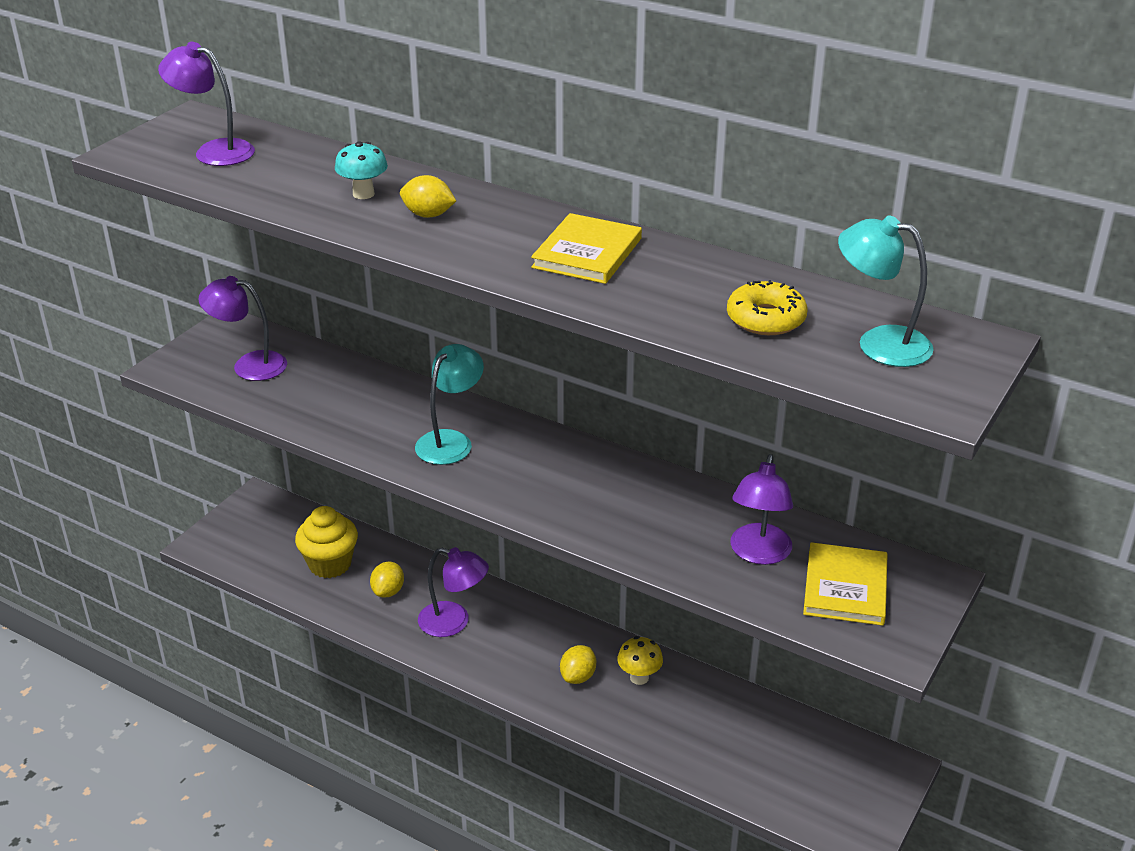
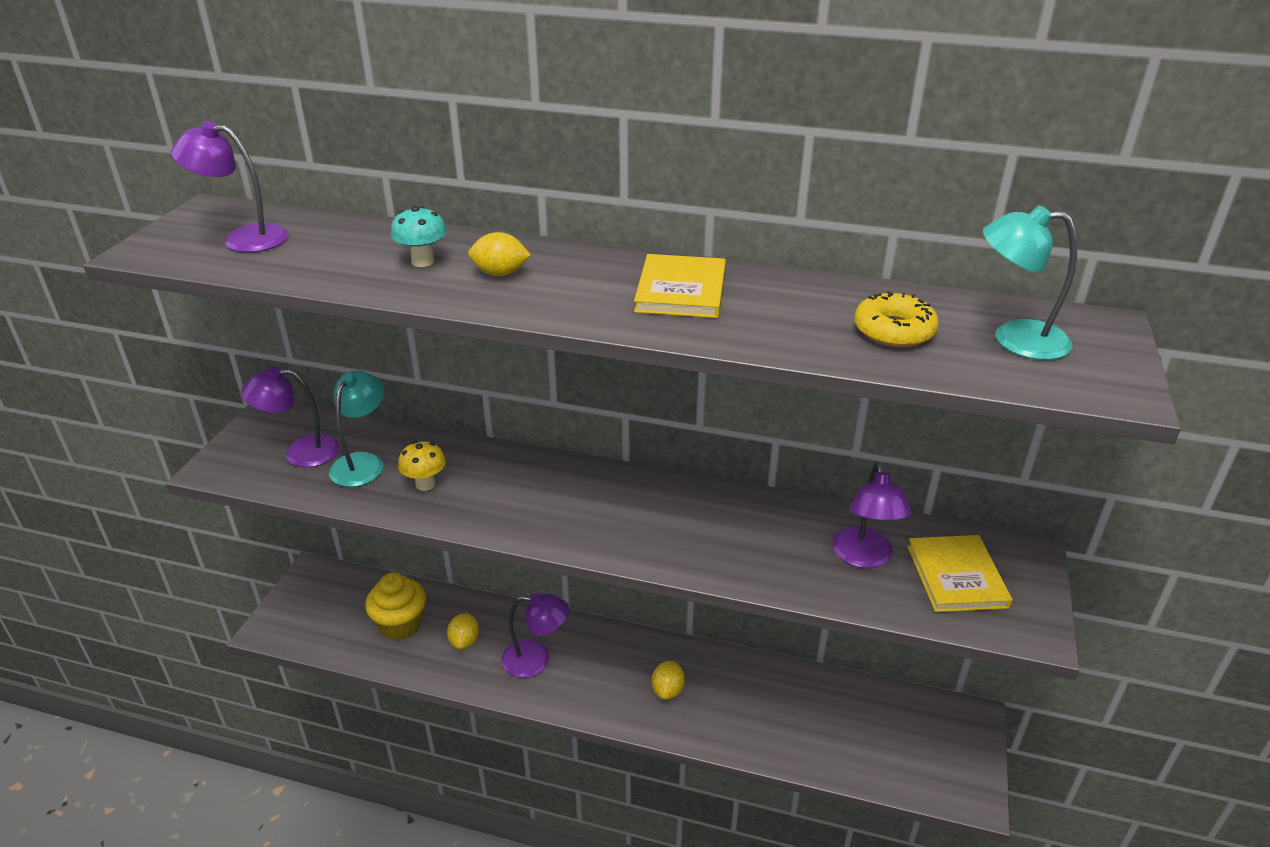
camera: 15 degrees left, 0 degrees up
turquoise lamp [415,344,484,465] -> turquoise lamp moved to [329,371,384,487]
yellow mushroom [617,636,663,685] -> yellow mushroom moved to [398,441,446,491]

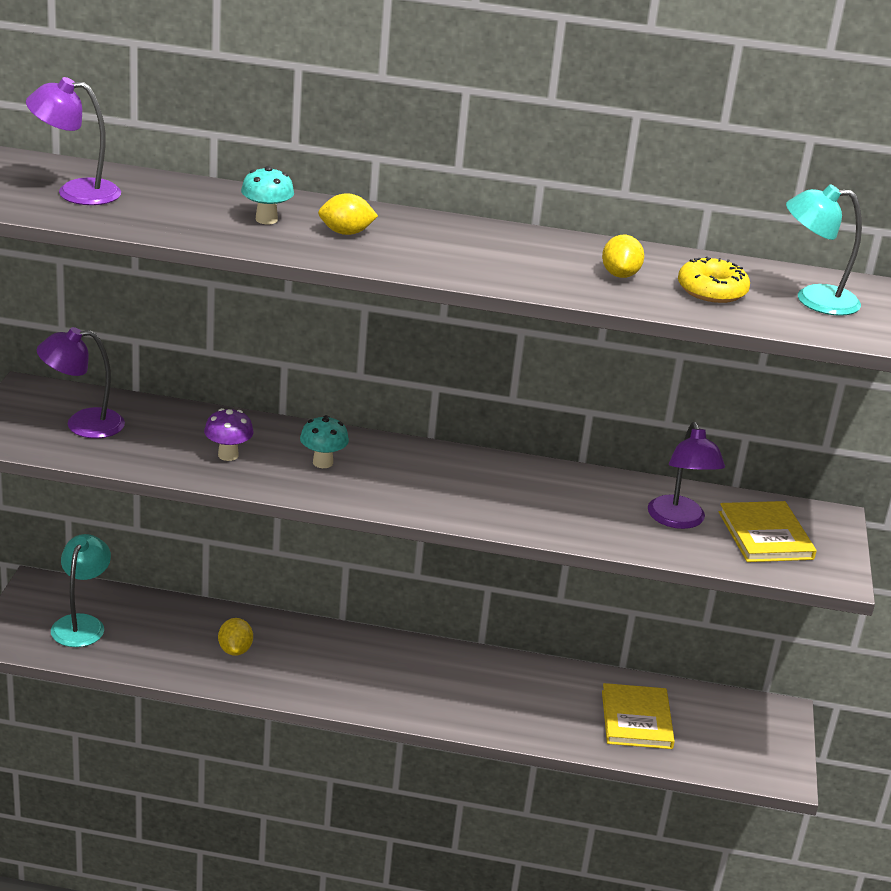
camera: 10 degrees left, 5 degrees down
turquoise lamp [329,371,384,487] -> turquoise lamp moved to [51,534,111,647]
yellow cupcake [365,573,426,640] -> none
yellow mushroom [398,441,446,491] -> purple mushroom [204,408,253,461]
purple lamp [501,593,569,678] -> none
yellow book [634,254,726,318] -> yellow book moved to [602,683,675,749]
yellow lemon [652,661,685,700] -> yellow lemon moved to [602,235,644,278]
none -> turquoise mushroom [300,415,349,468]

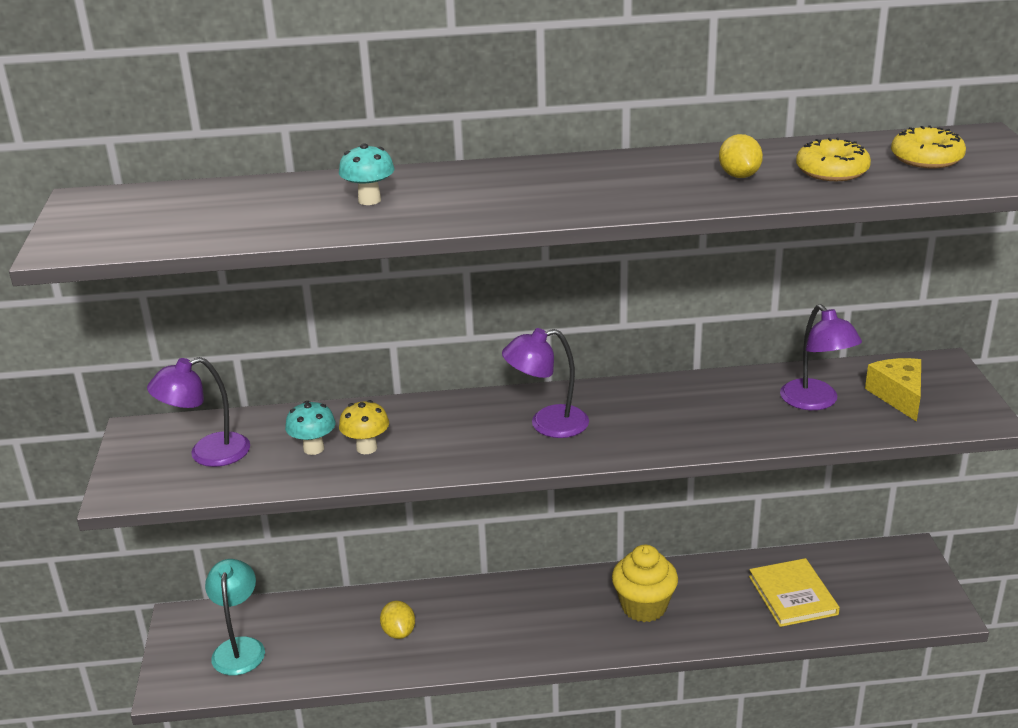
camera: 10 degrees left, 0 degrees up
purple lamp [26,77,121,205] -> purple lamp moved to [502,328,589,438]
purple mushroom [204,408,253,461] -> yellow mushroom [339,400,389,454]
turquoise mushroom [300,415,349,468] -> turquoise mushroom moved to [285,401,336,455]
yellow lemon [318,193,378,235] -> none
yellow book [719,501,817,562] -> yellow cheese [865,358,921,422]
turquoise lamp [786,184,862,316] -> yellow donut [891,125,966,169]
none -> yellow cupcake [612,545,678,622]

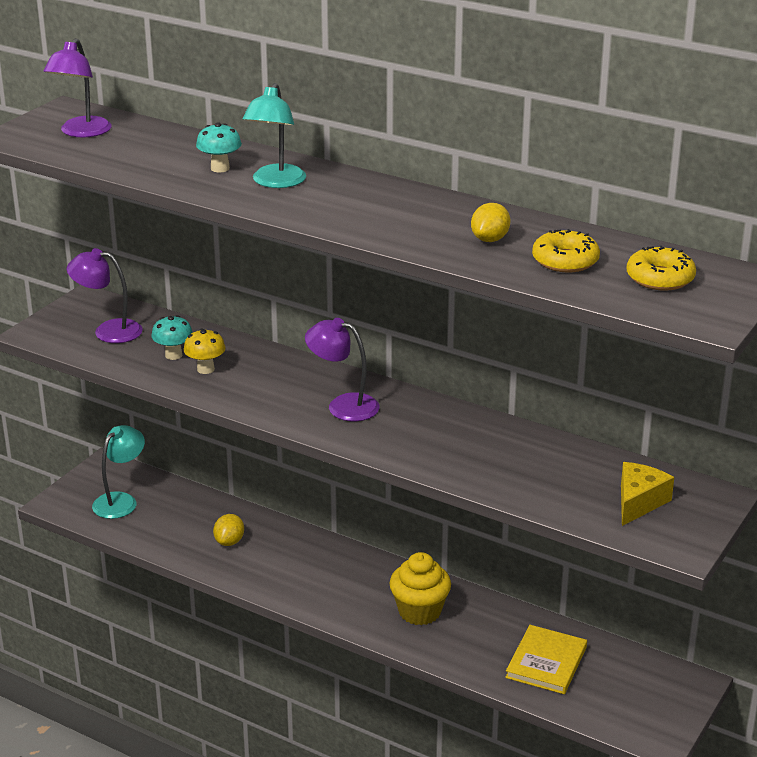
camera: 35 degrees right, 0 degrees up
purple lamp [780,304,862,410] -> purple lamp moved to [44,38,112,137]
none -> turquoise lamp [243,83,306,188]

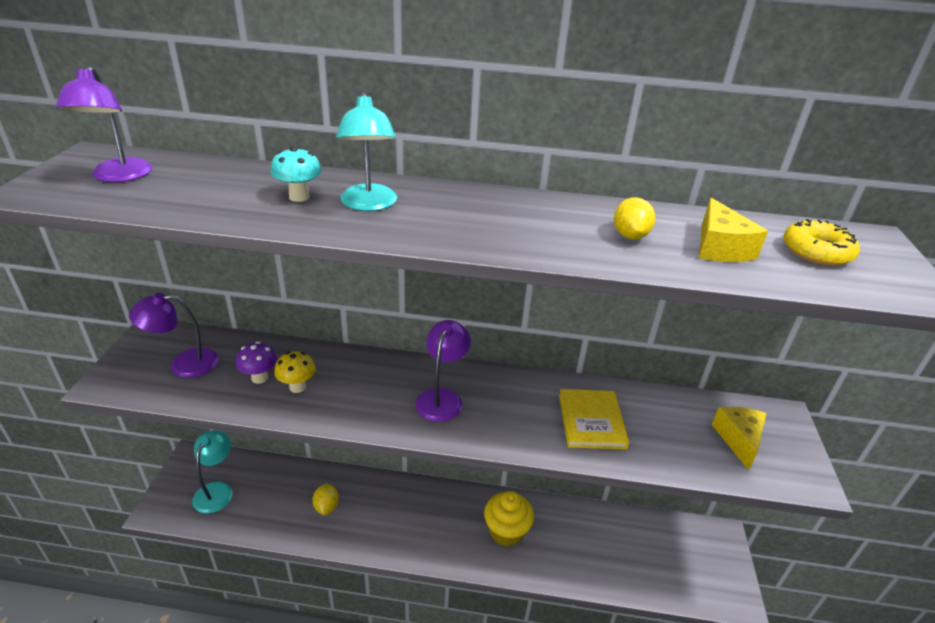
camera: 25 degrees left, 5 degrees up
turquoise mushroom [151,315,193,360] -> purple mushroom [236,341,277,384]
purple lamp [305,318,380,421] -> purple lamp turned 105 degrees clockwise [416,320,471,422]
yellow book [505,625,587,694] -> yellow book moved to [559,389,629,449]
yellow donut [532,229,600,273] -> yellow cheese [699,198,768,262]

